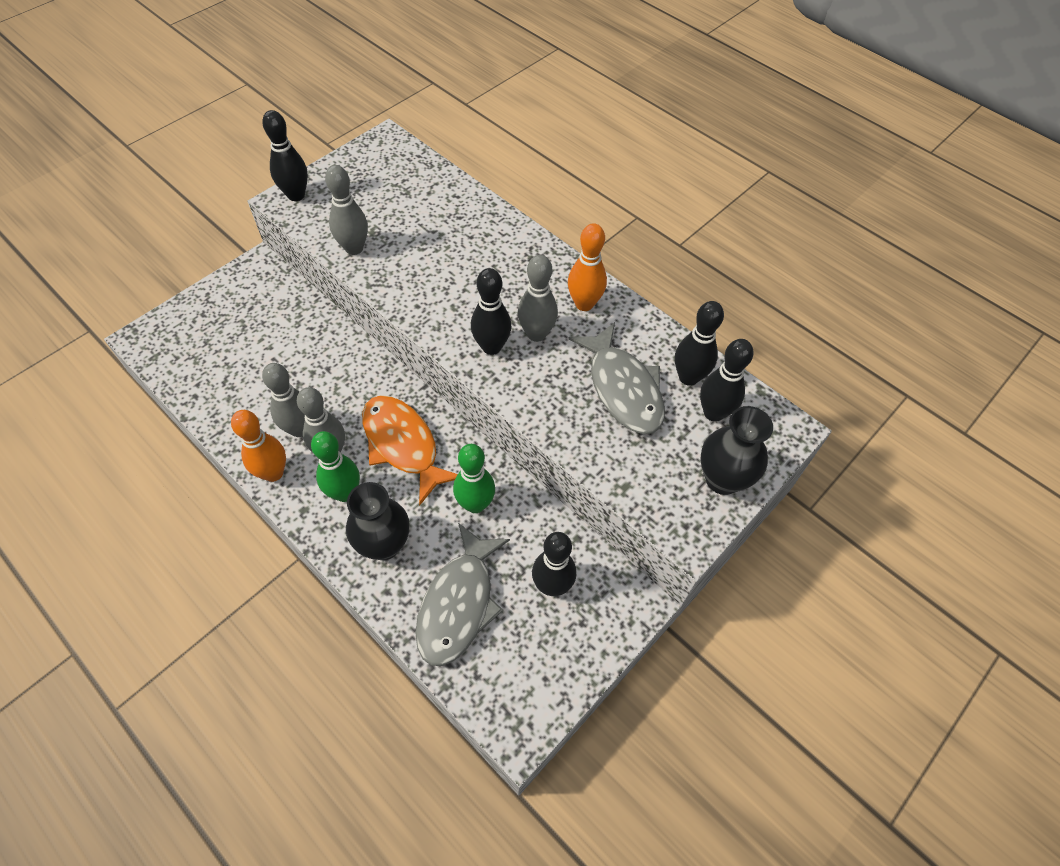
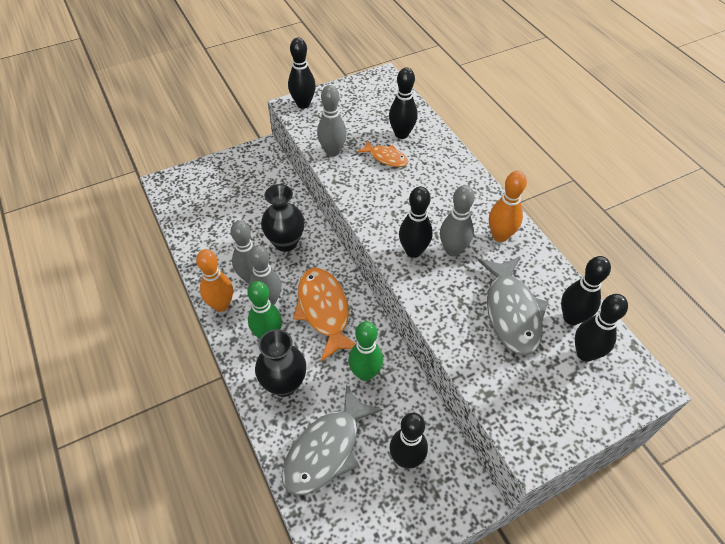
camera: 20 degrees right, 5 degrees down
black vase [701,406,773,495] -> black vase moved to [261,184,305,252]
none -> orange fish [357,140,408,167]
none -> black bowling pin [389,68,418,139]

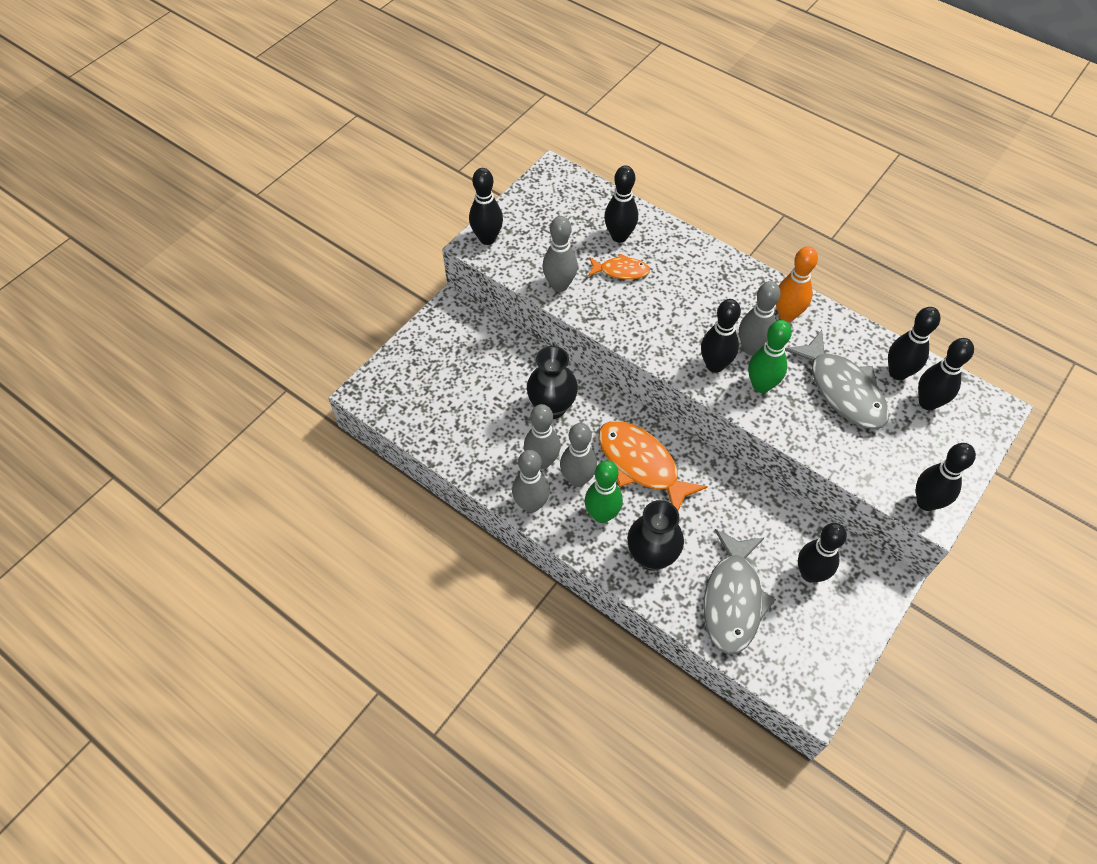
camera: 25 degrees left, 5 degrees up
orange bowling pin [196,249,233,312] -> grey bowling pin [512,450,550,513]
green bowling pin [348,321,383,381] -> green bowling pin moved to [748,320,792,393]
none -> black bowling pin [916,443,976,511]

